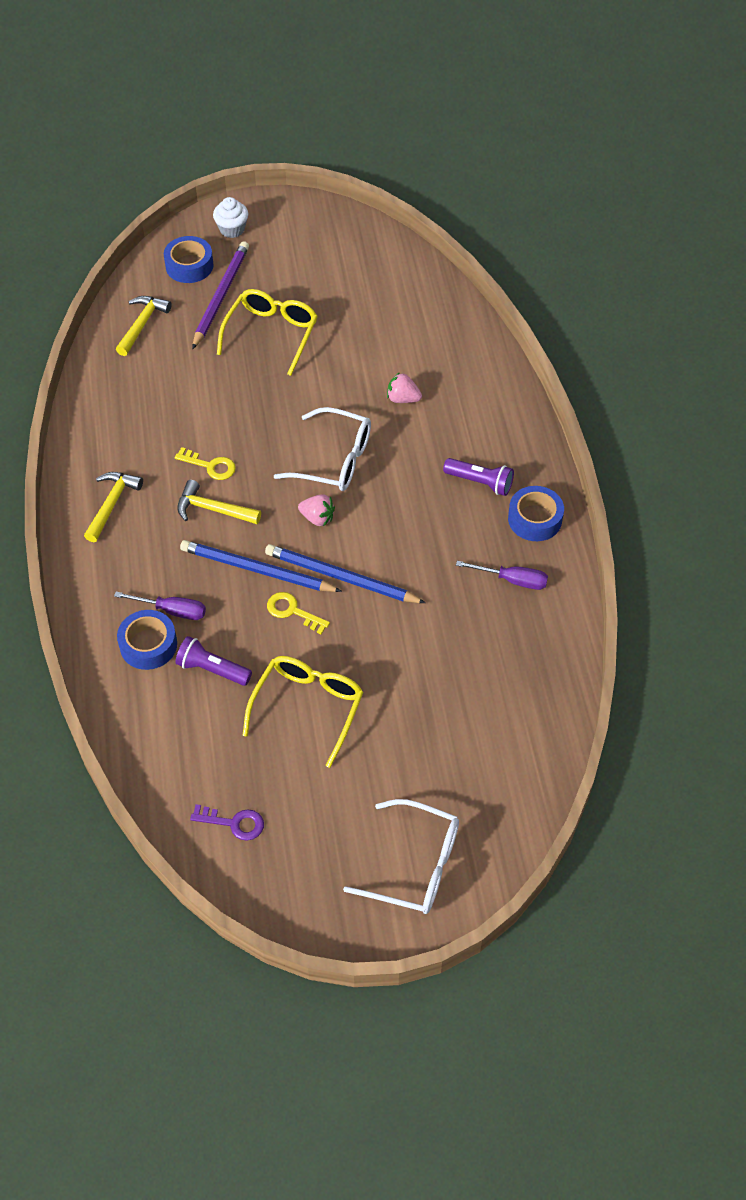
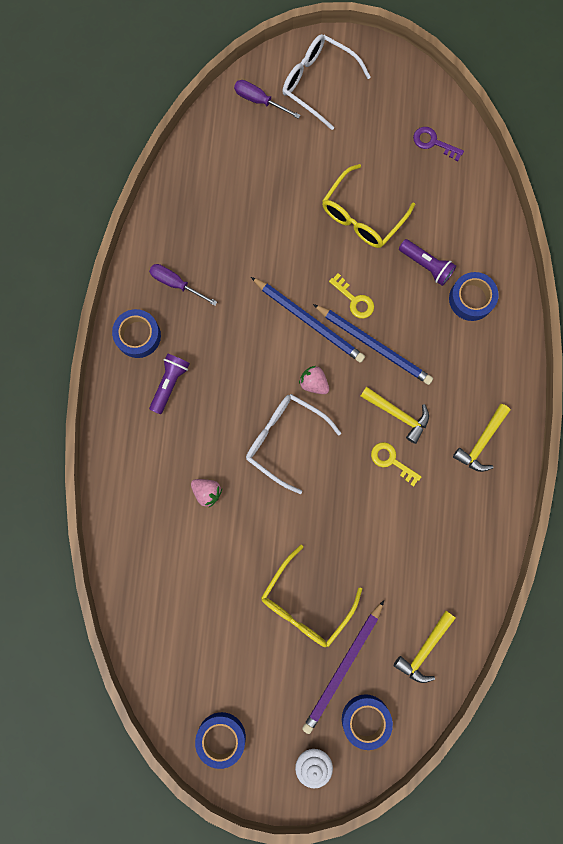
camera: 165 degrees left, 25 degrees up
purple screwdriver [114,592,206,620] -> purple screwdriver moved to [234,80,301,119]
purple flashlight [443,458,514,496] -> purple flashlight turned 75 degrees clockwise [149,353,190,414]
none -> blue tape [195,712,246,769]

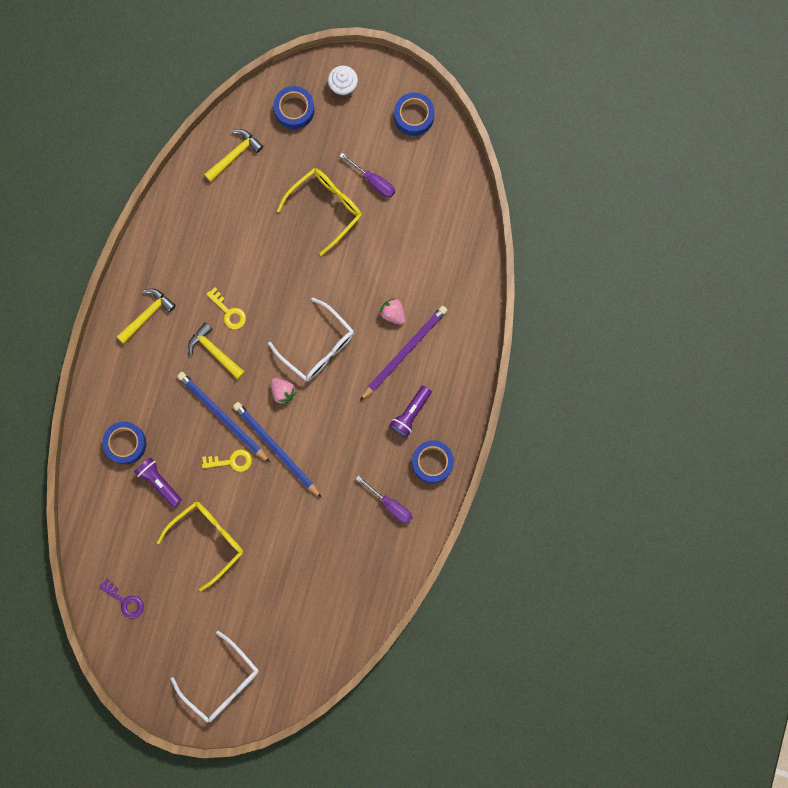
camera: 170 degrees left, 0 degrees up
purple screwdriver [234,80,301,119] -> purple screwdriver moved to [339,153,395,198]
purple pencil [302,600,384,734] -> purple pencil moved to [360,306,448,401]
yellow key [329,273,374,319] -> yellow key turned 120 degrees clockwise [202,449,252,472]

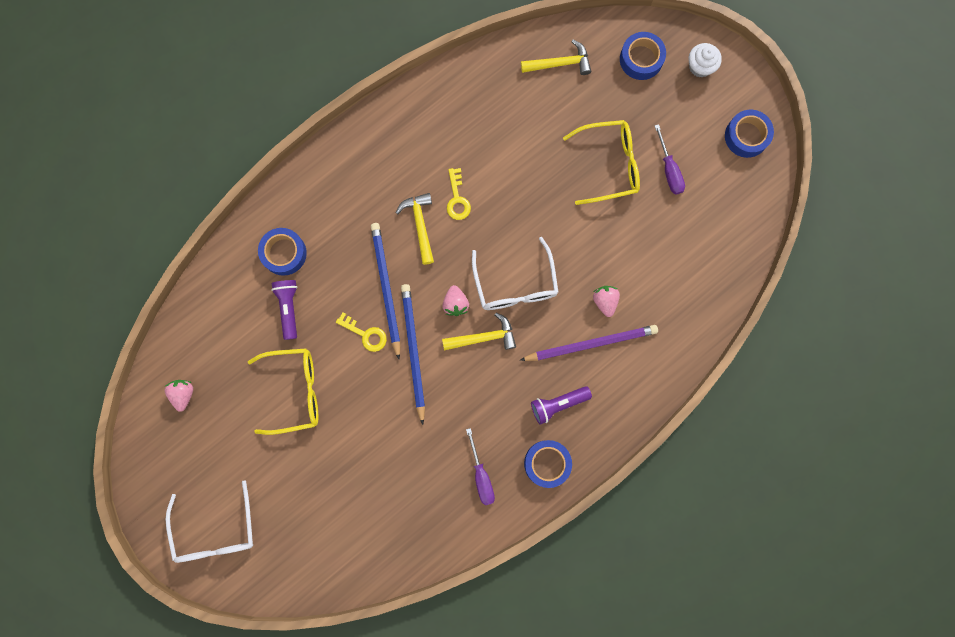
camera: 35 degrees right, 0 degrees up
purple key [99,578,144,619] -> pink strawberry [165,380,193,412]
yellow hammer [117,289,176,344] -> yellow hammer moved to [442,312,516,351]

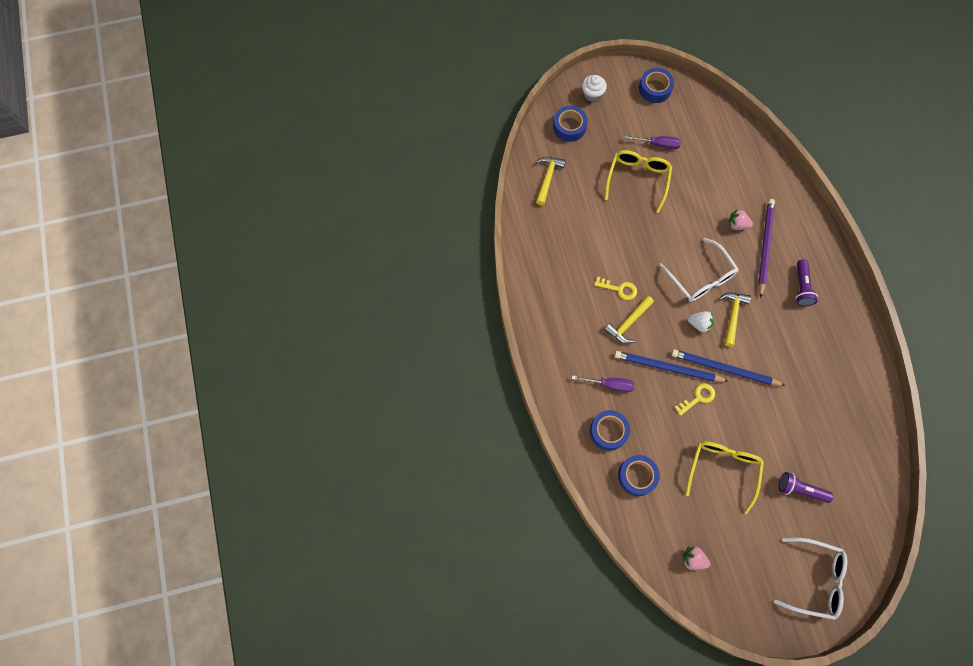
camera: 65 degrees left, 10 degrees down
purple flashlight [271,280,298,340] -> purple flashlight moved to [779,472,834,503]
yellow hammer [396,193,434,265] -> yellow hammer turned 60 degrees counterclockwise [604,296,654,344]
pink strawberry [442,285,469,316] -> white strawberry [688,311,714,332]
purple screwdriver [466,428,495,505] -> purple screwdriver moved to [572,375,634,392]
white glasses [472,237,558,310] -> white glasses turned 45 degrees clockwise [659,238,739,302]
blue tape [524,440,572,488] -> blue tape moved to [618,455,660,496]

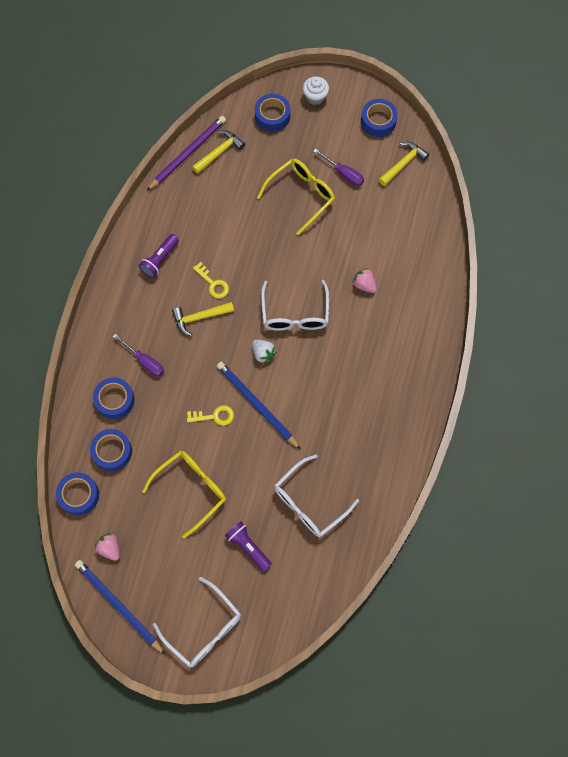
camera: 30 degrees right, 0 degrees up
blue pencil [614,351,728,382] -> blue pencil moved to [75,560,166,655]
yellow hammer [719,292,751,347] -> yellow hammer moved to [378,141,429,186]
purple pencil [758,199,775,298] -> purple pencil moved to [147,116,226,191]
purple flashlight [796,260,818,306] -> purple flashlight moved to [139,234,179,278]
none -> blue tape [56,473,99,515]
none -> white glasses [274,454,359,537]

